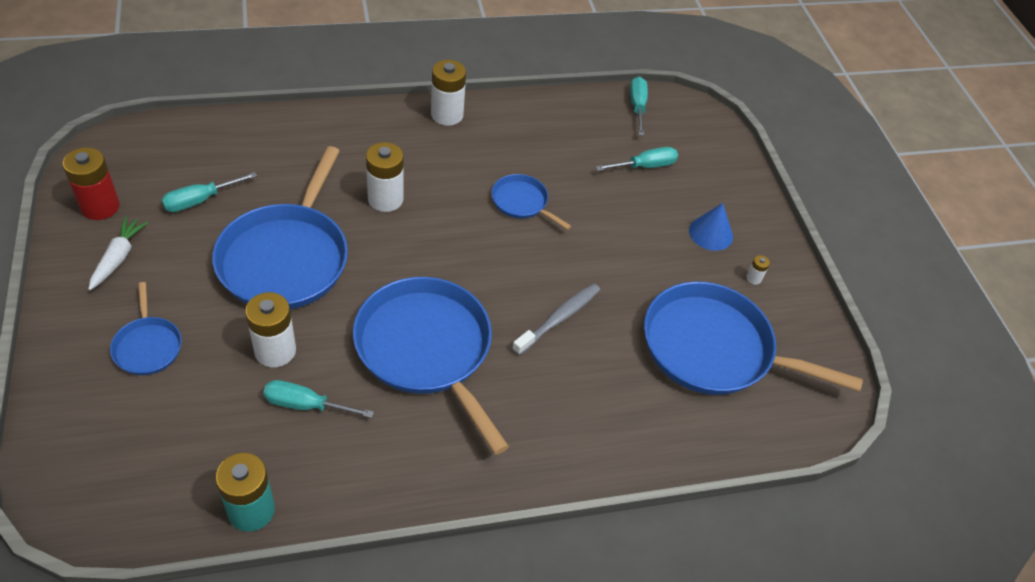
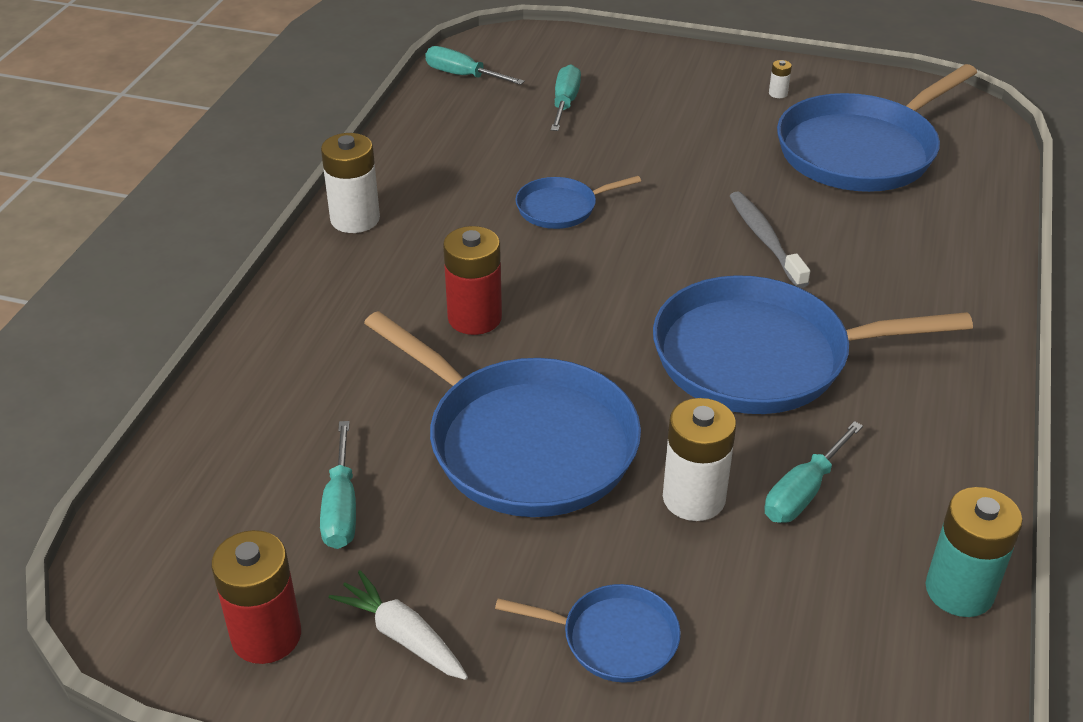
camera: 55 degrees left, 10 degrees down
white battery [366,142,404,212] -> red battery [443,226,502,335]
blue cone [689,203,733,251] -> none

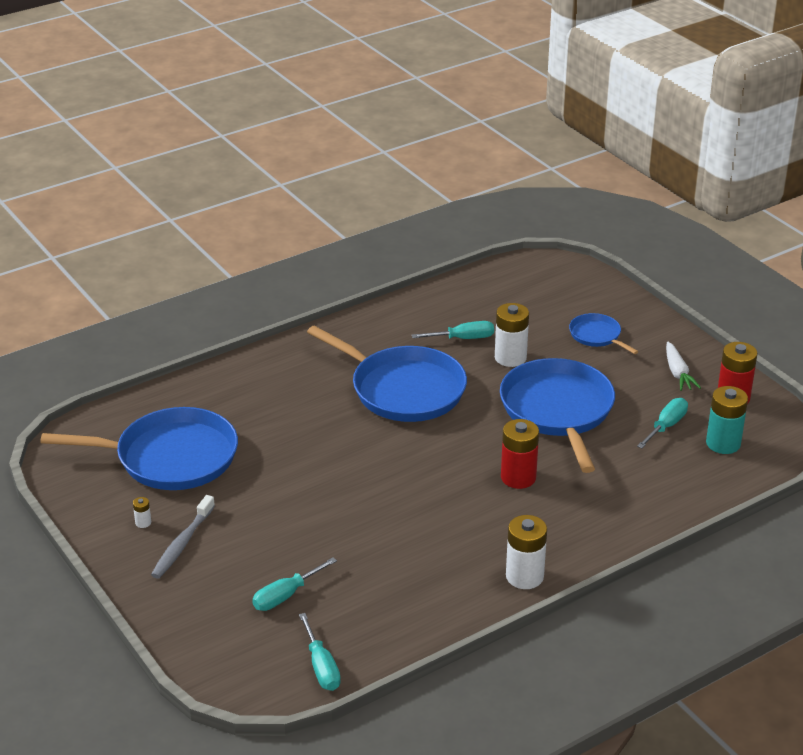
camera: 140 degrees left, 5 degrees down
blue pan [515,176,641,229] -> none
grey toothbrush [730,191,810,288] -> grey toothbrush moved to [151,495,215,579]
turquoise battery [926,487,1023,617] -> turquoise battery moved to [706,386,748,454]

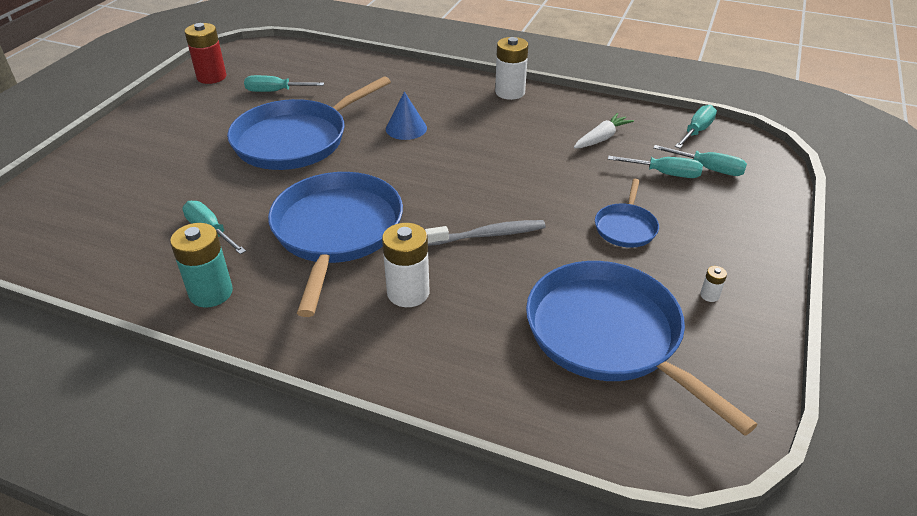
camera: 125 degrees left, 5 degrees up
grey toothbrush [151,495,215,579] -> grey toothbrush moved to [425,220,546,246]
white battery [495,303,529,367] -> white battery moved to [382,223,429,307]
red battery [501,419,539,489] -> blue cone [386,92,427,140]
blue pan [569,313,638,354] -> blue pan moved to [595,179,659,248]
white carrot [666,342,701,391] -> white carrot moved to [574,113,634,148]
turquoise battery [706,386,748,454] -> turquoise battery moved to [170,223,233,308]
none -> turquoise screwdriver [653,145,747,176]

